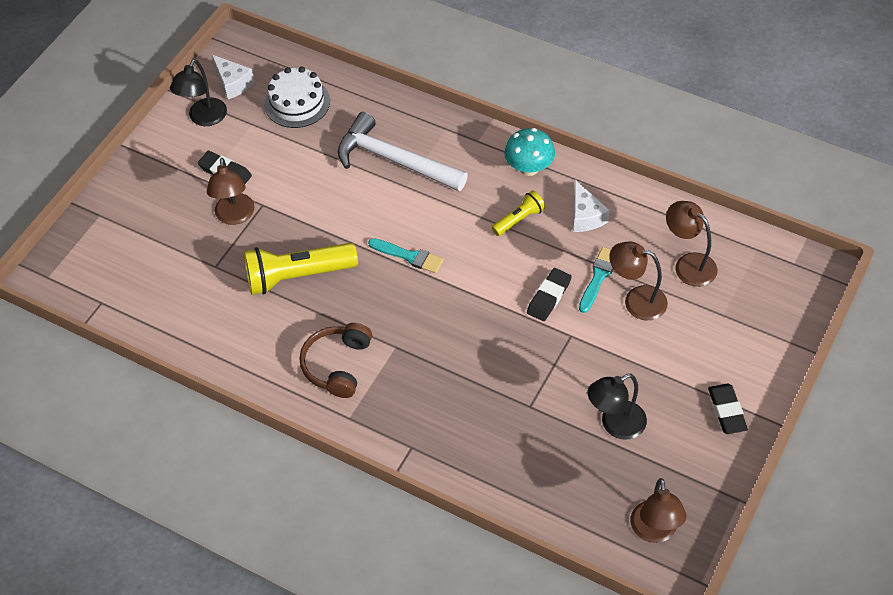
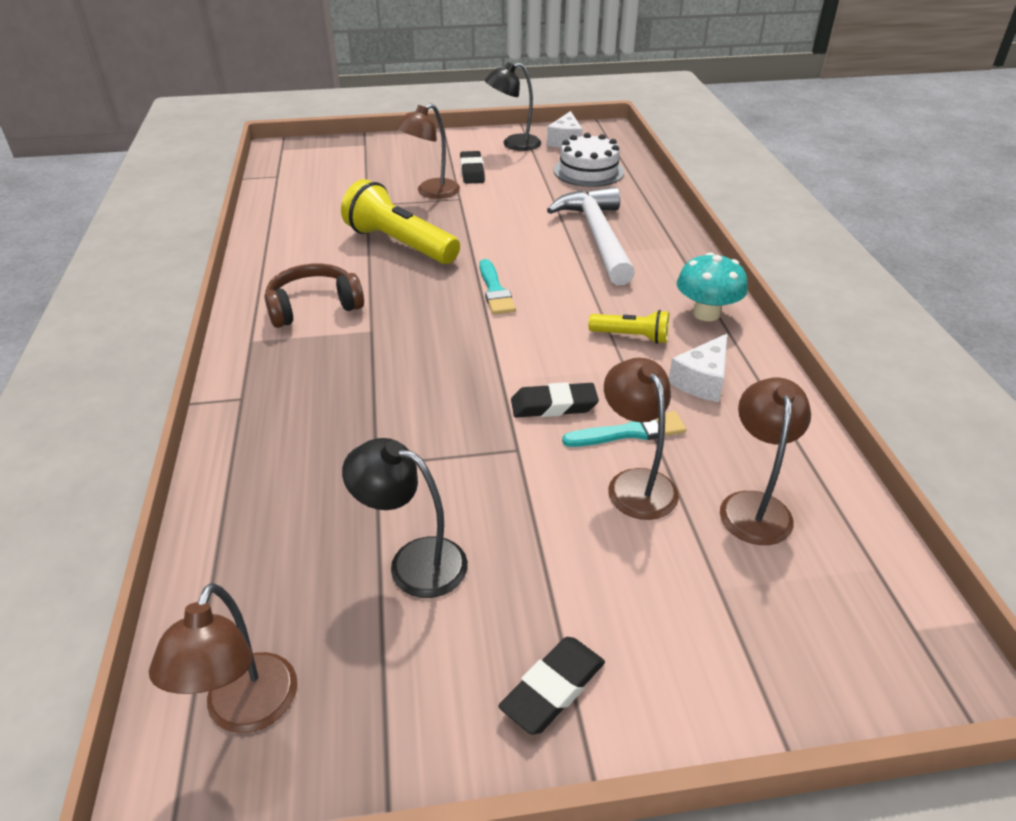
camera: 50 degrees right, 15 degrees down
brown lamp [630,478,687,543] -> brown lamp turned 45 degrees counterclockwise [149,583,297,733]

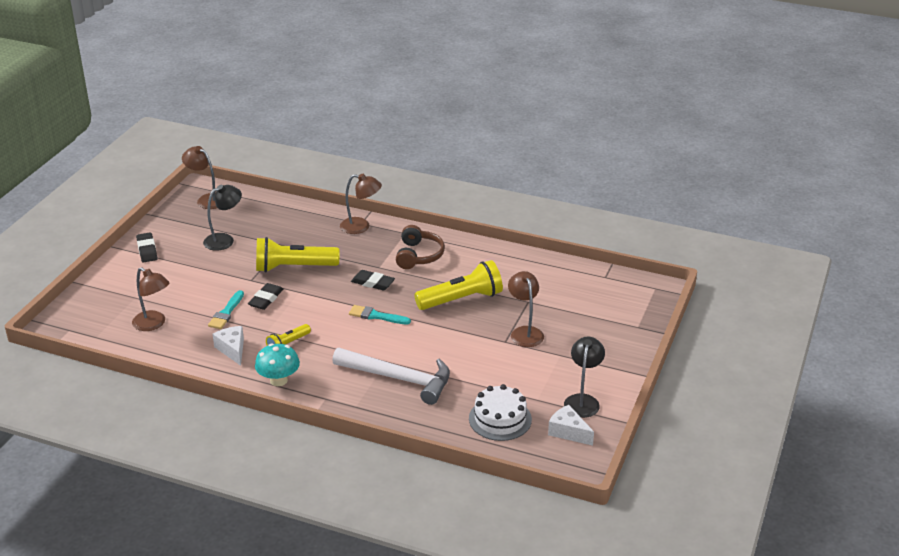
camera: 120 degrees right, 5 degrees down
black eraser [460,151,485,184] -> black eraser moved to [351,270,395,290]
brown lamp [604,358,679,520] -> brown lamp moved to [340,174,382,234]
none -> yellow flashlight [256,237,339,273]

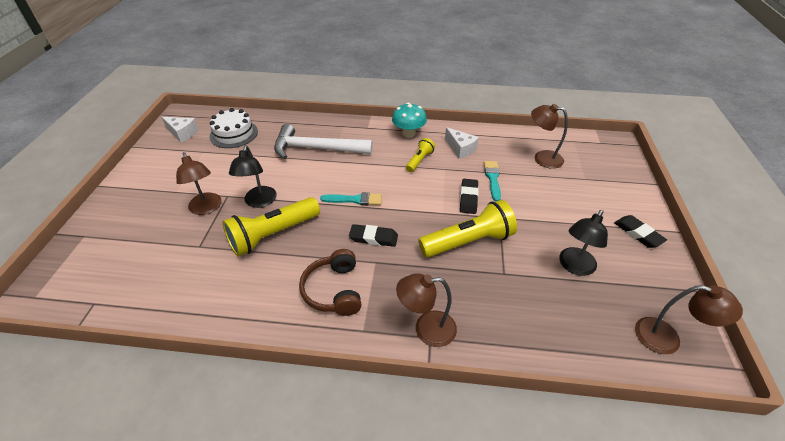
camera: 165 degrees right, 10 degrees up
black lamp [564,337,605,418] -> black lamp moved to [229,146,277,208]

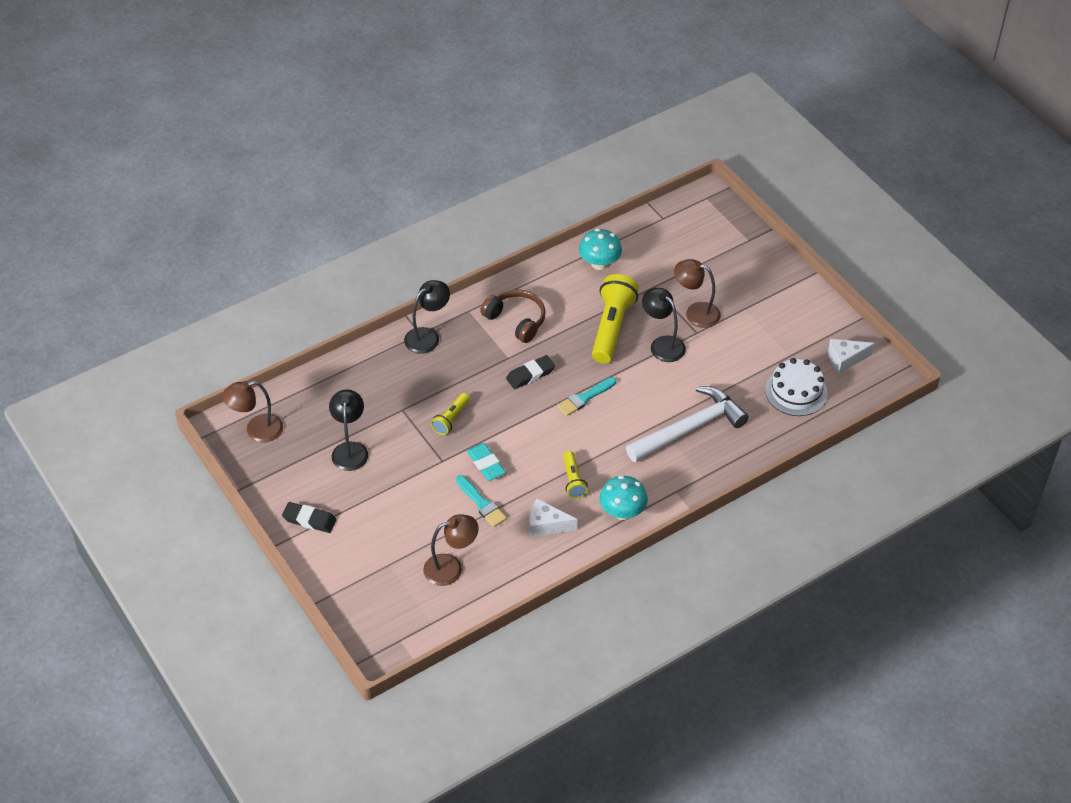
camera: 140 degrees right, 5 degrees up
brown lamp [396,273,457,347] -> black lamp [404,280,450,354]
yellow flashlight [418,200,517,258] -> yellow flashlight [431,393,470,435], size x0.53
black eraser [460,179,479,214] -> turquoise eraser [467,443,506,481]
none -> turquoise mushroom [579,229,622,270]

